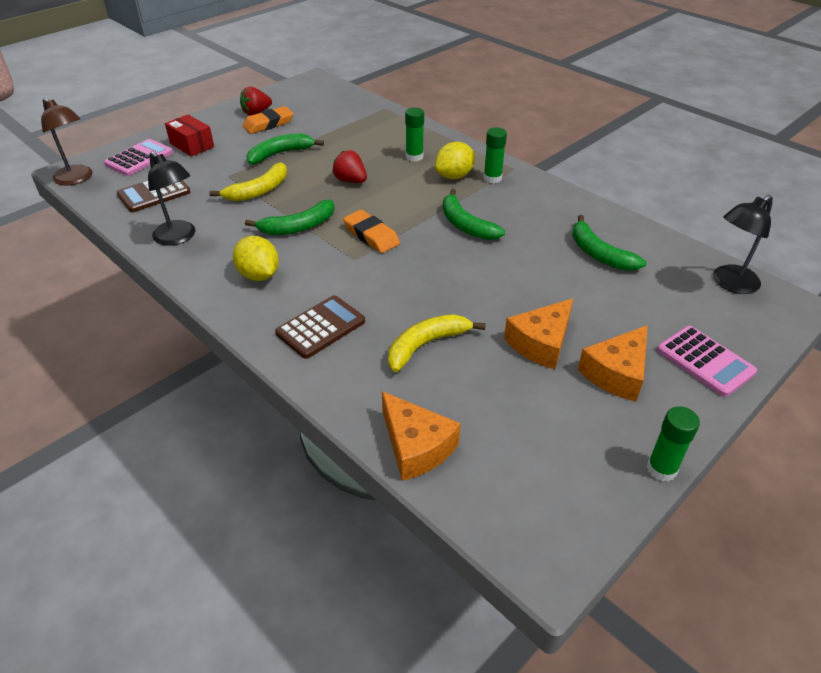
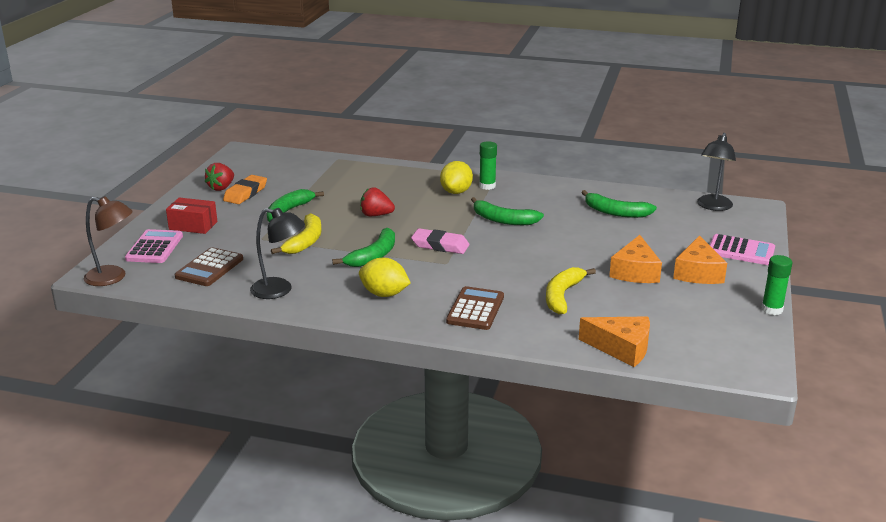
camera: 30 degrees left, 15 degrees down
orange eraser [343,210,400,253] -> pink eraser [411,228,469,254]
green glue stick [405,108,424,162] -> none

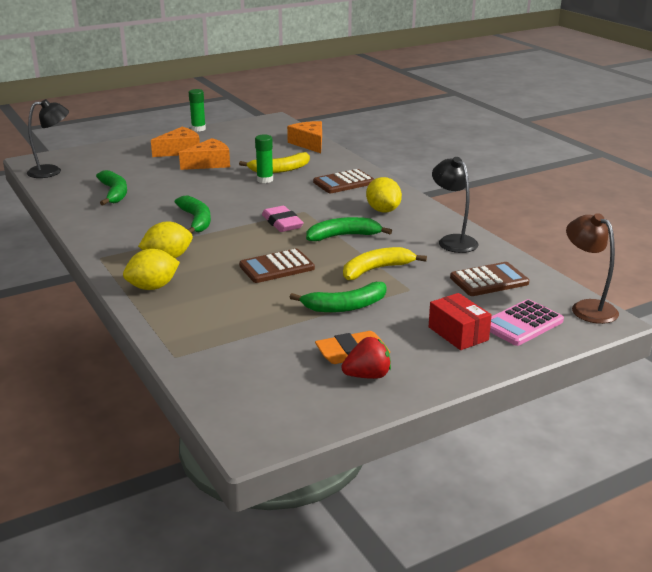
camera: 135 degrees left, 0 degrees up
red strawberry [360,187,395,216] -> brown calculator [239,249,315,283]
green glue stick [479,141,497,190] -> green glue stick moved to [255,134,273,183]
pink calculator [710,234,775,265] -> none
none -> yellow lemon [123,249,180,290]

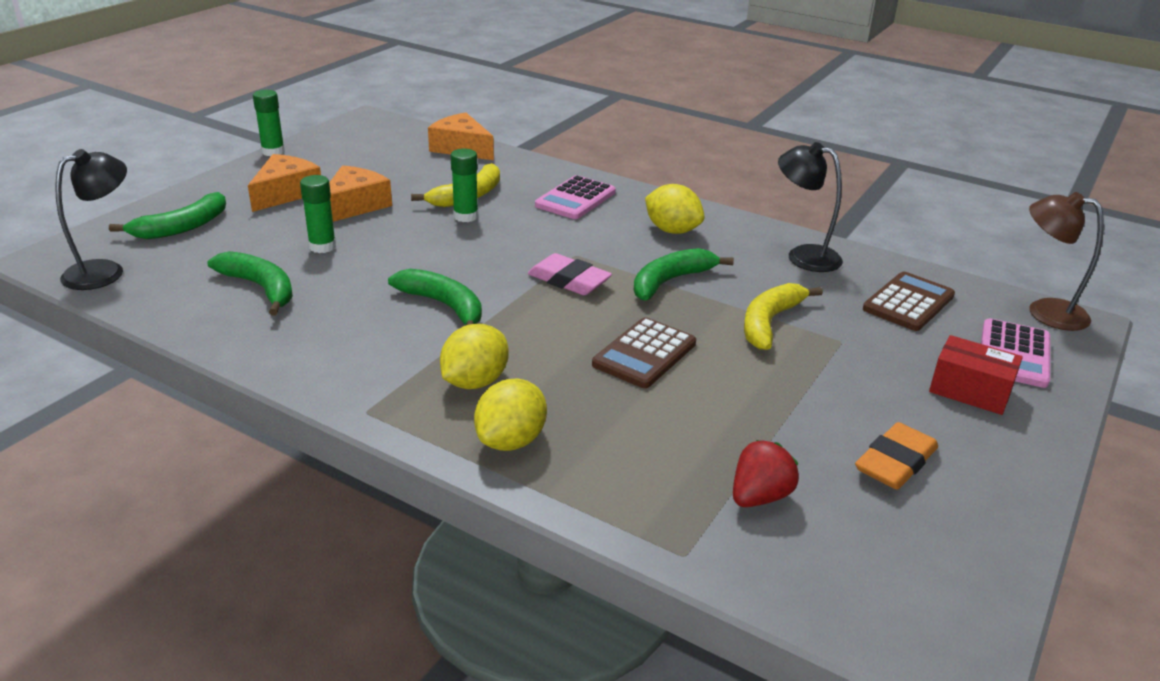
camera: 30 degrees left, 5 degrees up
green banana [289,282,387,313] -> green banana moved to [109,192,226,239]
brown calculator [313,169,374,193] -> pink calculator [535,175,616,219]
red strawberry [341,337,391,379] -> red strawberry moved to [733,440,799,507]
none -> green glue stick [300,175,336,253]

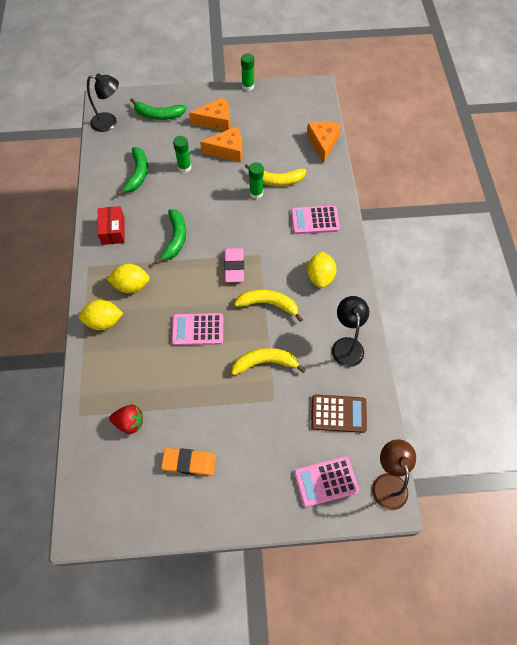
camera: 55 degrees right, 30 degrees up
brown calculator [592,317,696,388] -> pink calculator [172,313,223,345]
green banana [634,248,734,300] -> yellow banana [234,289,303,322]
red box [929,335,1023,415] -> red box moved to [97,206,125,245]

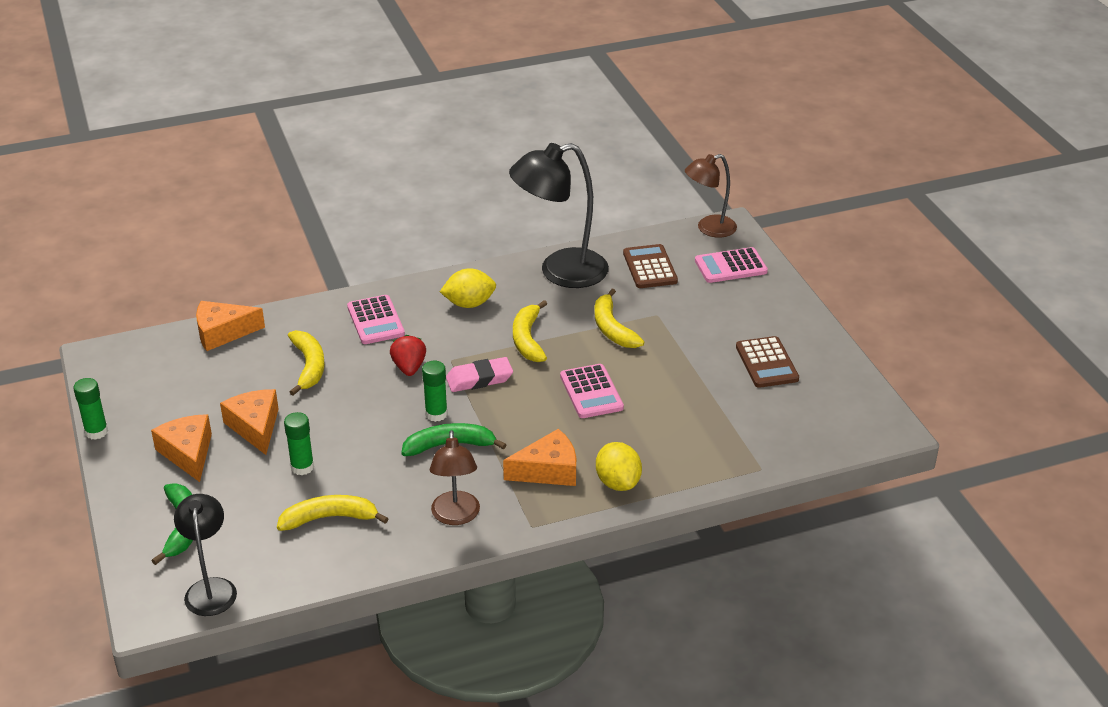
camera: 105 degrees left, 25 degrees down
red box [97,206,125,245] -> brown lamp [430,430,480,525]
yellow lemon [107,264,150,293] -> orange cheese [503,429,576,486]
red strawberry [109,405,143,434] -> red strawberry moved to [390,335,426,376]
green banana [117,147,148,196] -> yellow banana [277,495,388,531]
orange eraser [161,448,216,476] -> brown calculator [736,336,799,388]
green glue stick [249,162,264,199] -> green glue stick moved to [422,361,448,422]
pink calculator [294,456,359,507] -> pink calculator turned 105 degrees clockwise [695,247,768,283]
black lamp [332,296,369,367] -> black lamp [509,143,609,288], size x1.66

